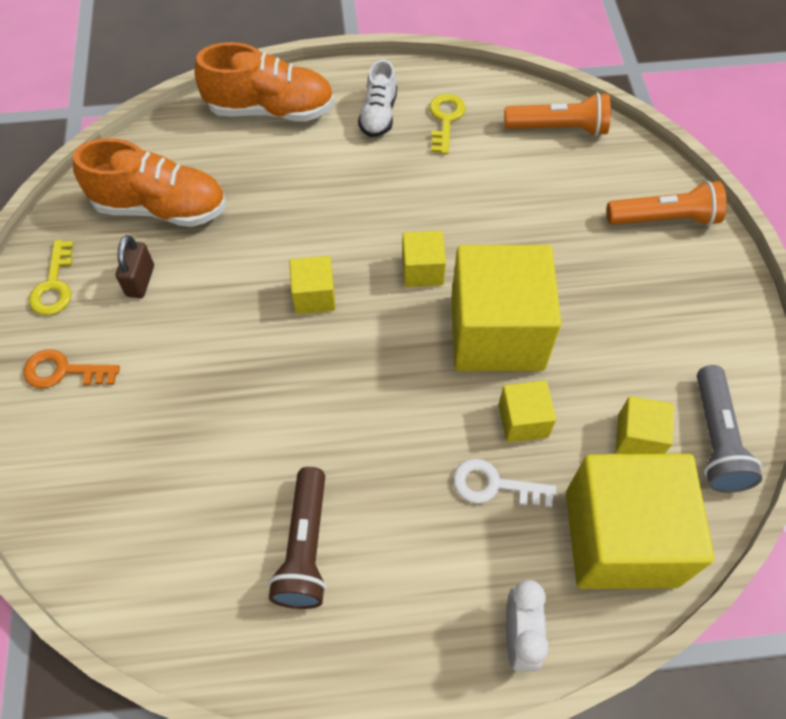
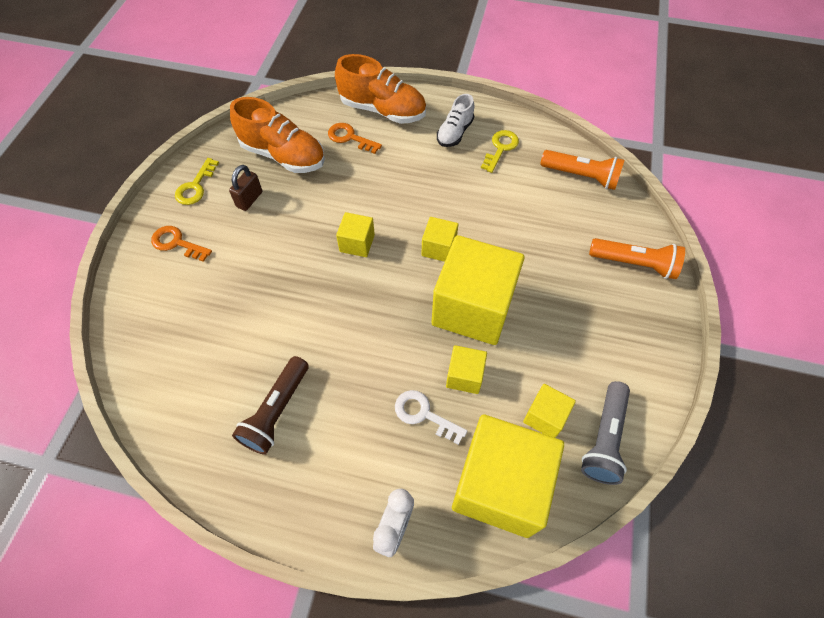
camera: 20 degrees right, 0 degrees up
none -> orange key [328,123,382,154]

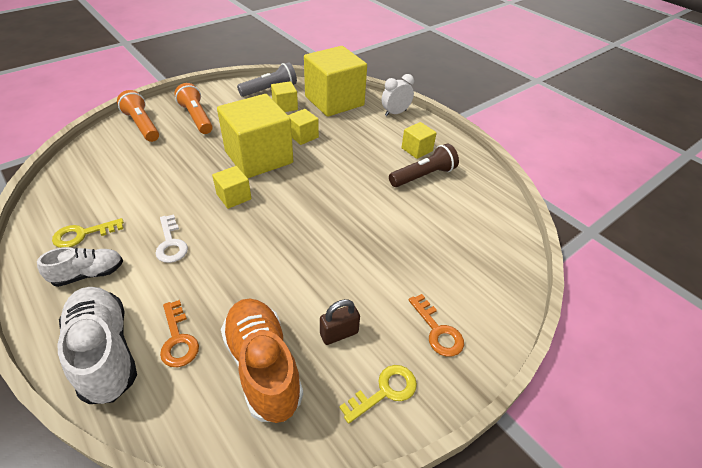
camera: 145 degrees left, 15 degrees down
orange shoe [335,54,426,124] -> white shoe [57,287,137,404]
yellow cube [336,212,375,257] -> yellow cube moved to [401,122,437,159]
white key [395,390,467,445] -> white key moved to [155,214,188,263]
orange flashlight [540,150,625,190] -> orange flashlight moved to [174,83,213,134]

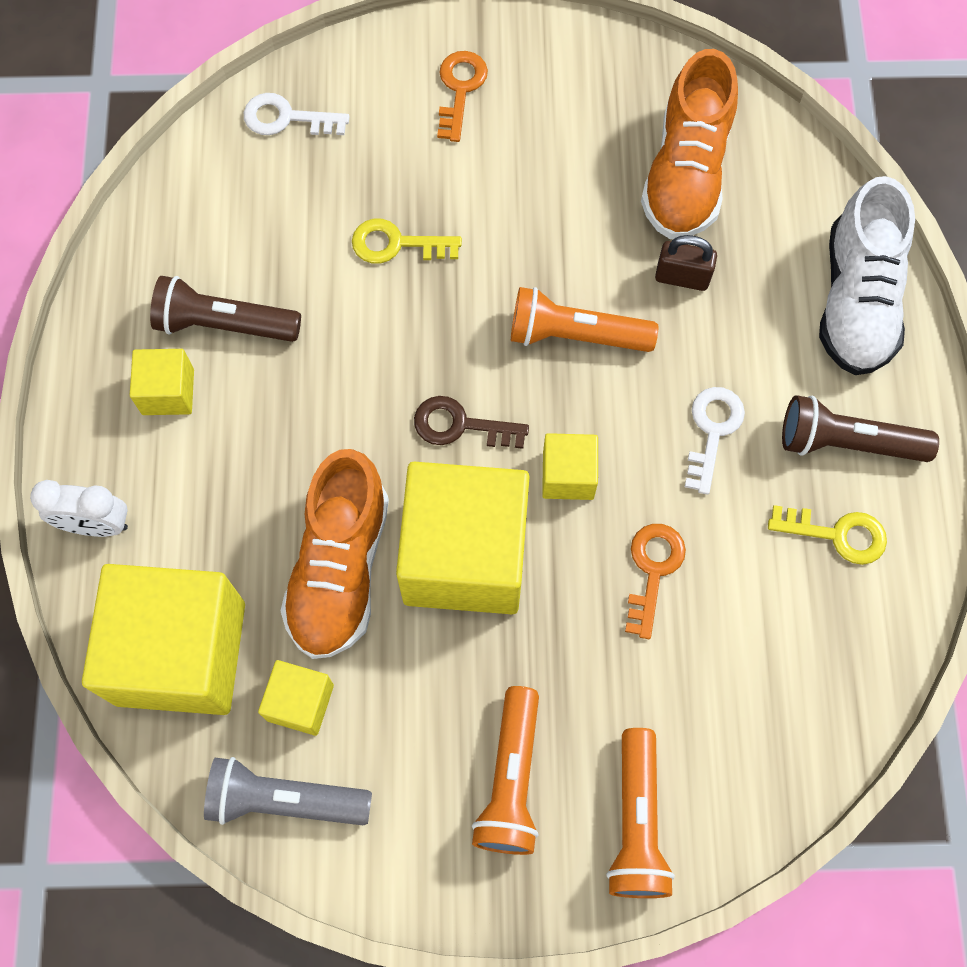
camera: 140 degrees left, 25 degrees up
white shoe [37,247,123,287] -> brown flashlight [782,395,939,462]
orange key [160,300,199,367] -> orange key moved to [625,524,686,639]
yellow cube [288,109,319,145] -> orange shoe [280,449,389,659]
brown padlock [320,299,360,345] -> brown padlock moved to [655,235,717,291]
yellow key [339,365,417,424] -> yellow key moved to [352,219,462,264]
none -> white key [244,93,350,135]
none -> brown key [414,396,529,449]
none -> orange flashlight [511,287,658,352]

